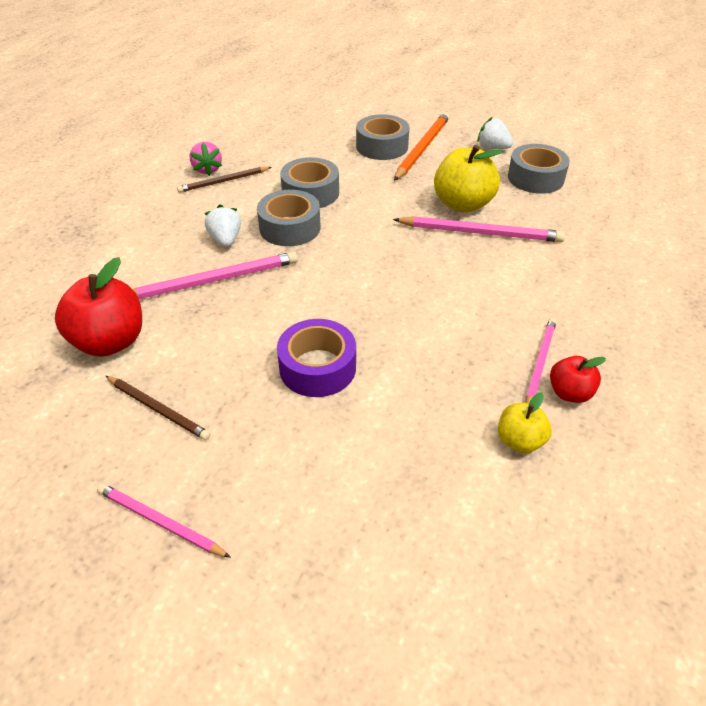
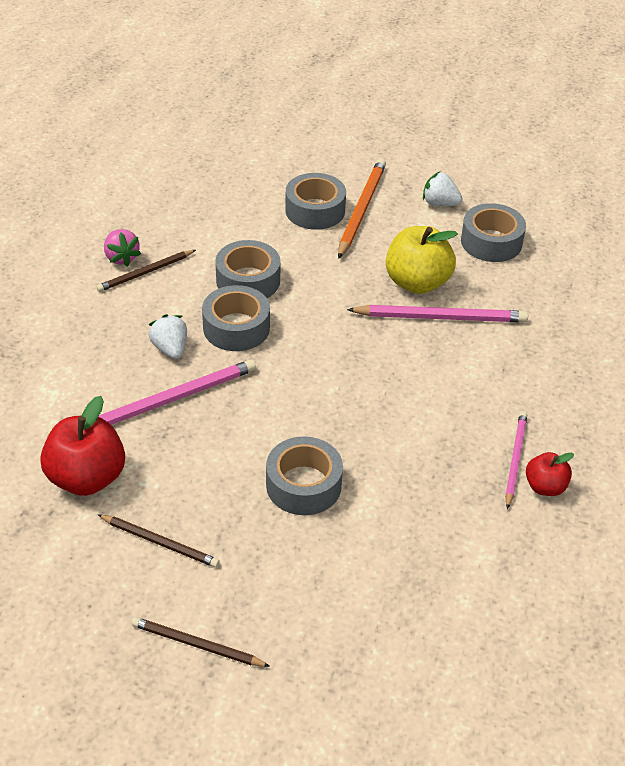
camera: 10 degrees left, 0 degrees up
pink pencil [97,483,231,558] -> brown pencil [131,617,270,667]
purple tape [277,319,356,397] -> grey tape [266,436,343,515]
yellow apple [498,392,552,453] -> none

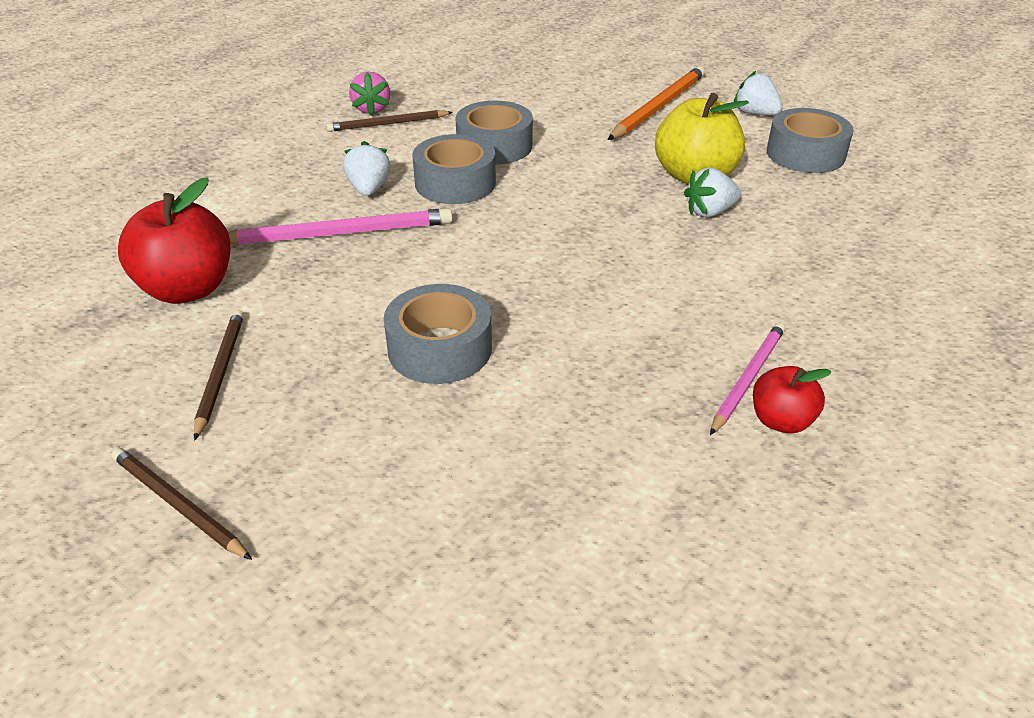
camera: 20 degrees right, 5 degrees down
brown pencil [97,514,220,568] -> brown pencil turned 135 degrees counterclockwise [194,310,244,440]
grey tape [285,173,346,230] -> none
pink pencil [347,305,528,322] -> white strawberry [684,168,741,217]

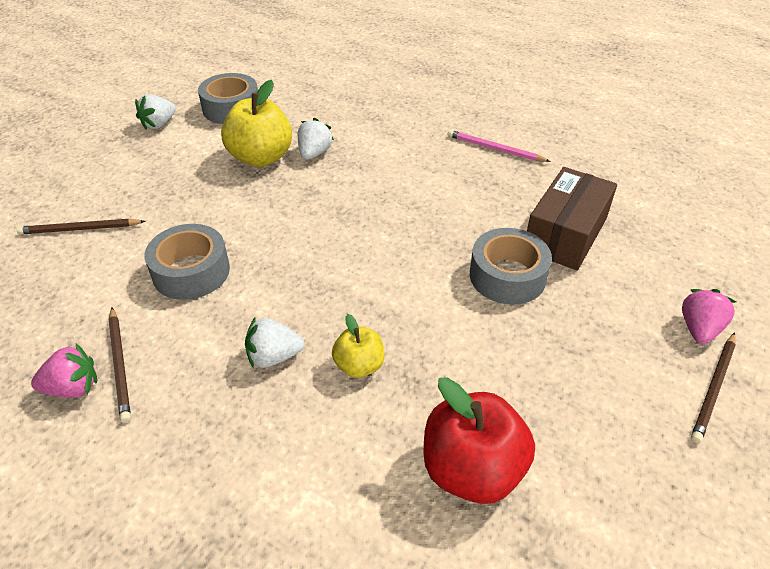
camera: 95 degrees left, 5 degrees up
brown pencil [194,310,244,440] -> brown pencil moved to [16,219,146,234]
pink pencil [228,208,453,245] -> yellow apple [332,314,385,378]
grey tape [412,134,496,204] -> none
orange pencil [608,66,705,140] -> none
white strawberry [684,168,741,217] -> white strawberry turned 135 degrees counterclockwise [298,118,334,160]
red apple [753,366,831,433] -> none
none -> brown box [527,167,617,270]
none -> pink strawberry [682,289,736,344]

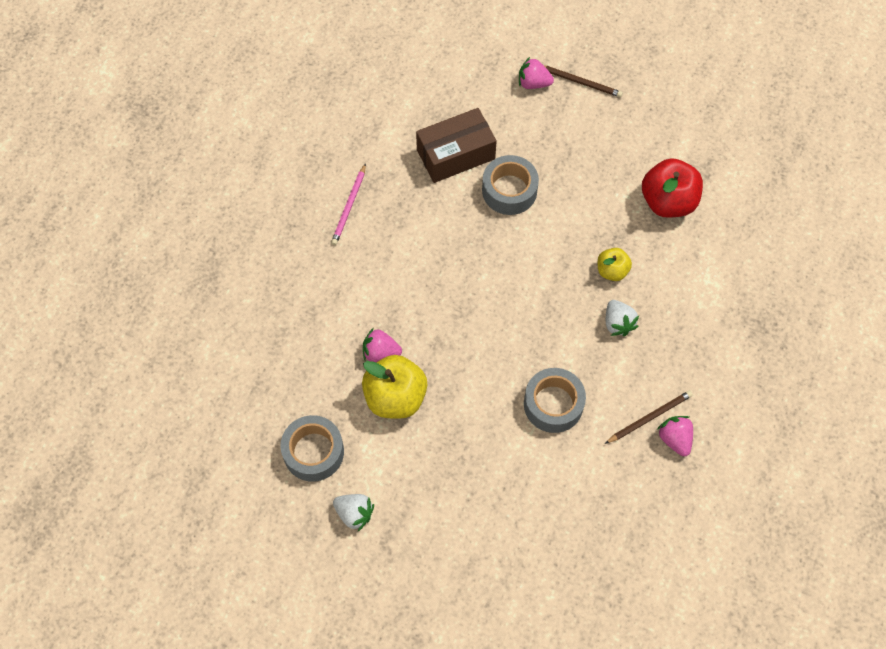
camera: 100 degrees left, 20 degrees up
brown pencil [16,219,146,234] -> none
white strawberry [298,118,334,160] -> pink strawberry [363,328,402,362]
brown box [527,167,617,270] -> brown box turned 45 degrees counterclockwise [416,108,497,183]

